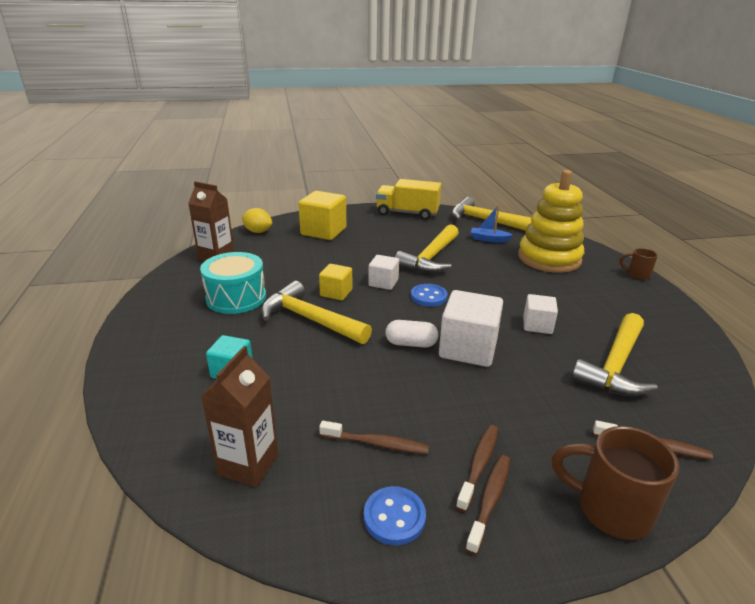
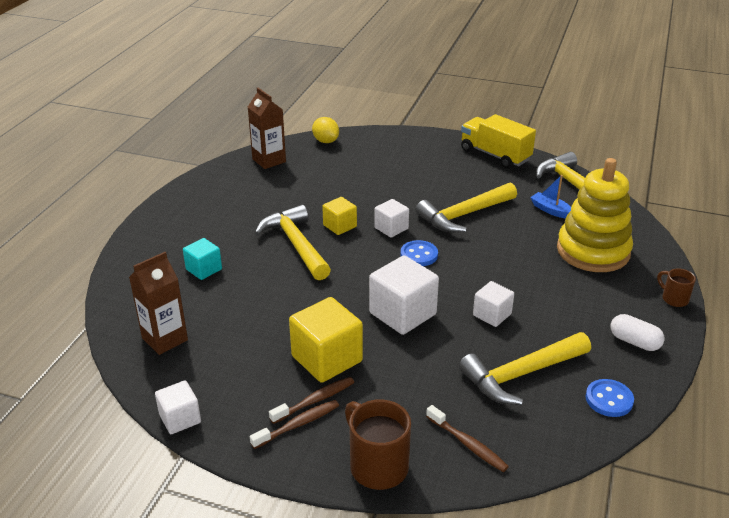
camera: 30 degrees right, 5 degrees up
turquoise drum [200,252,266,314] -> none
yellow cube [298,191,346,240] -> yellow cube moved to [289,297,363,383]
brown toothbrush [319,421,429,454] -> none
blue button [364,486,426,545] -> blue button moved to [586,379,634,417]
white capsule [385,320,438,348] -> white capsule moved to [611,314,665,351]
none -> white cube [155,380,201,434]

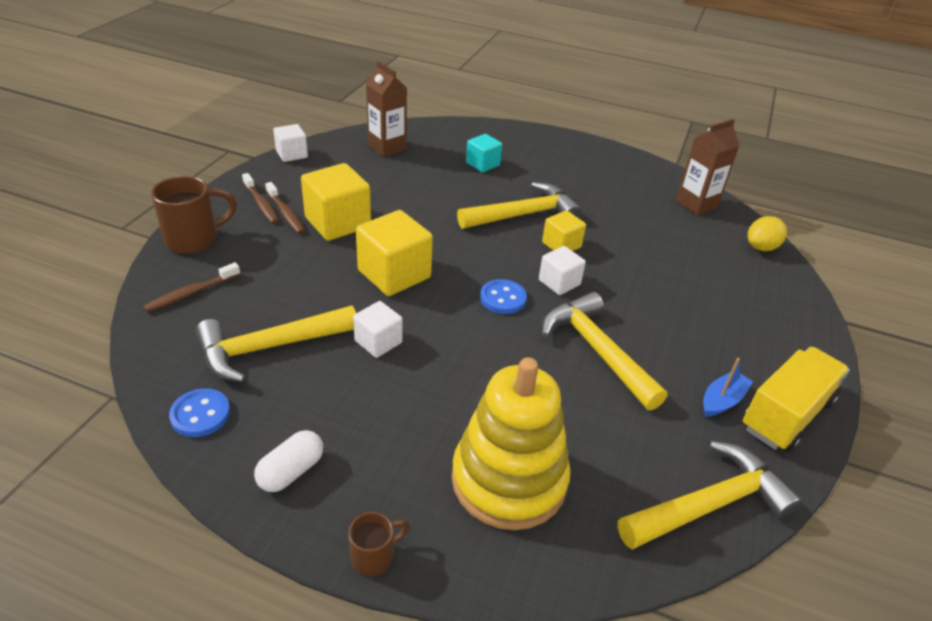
camera: 90 degrees right, 5 degrees up
white cube [369,256,439,335] -> yellow cube [356,210,433,296]
yellow hammer [459,332,591,405] -> yellow hammer turned 90 degrees counterclockwise [196,306,356,382]
blue boat [530,175,571,219] -> blue boat moved to [703,358,753,417]

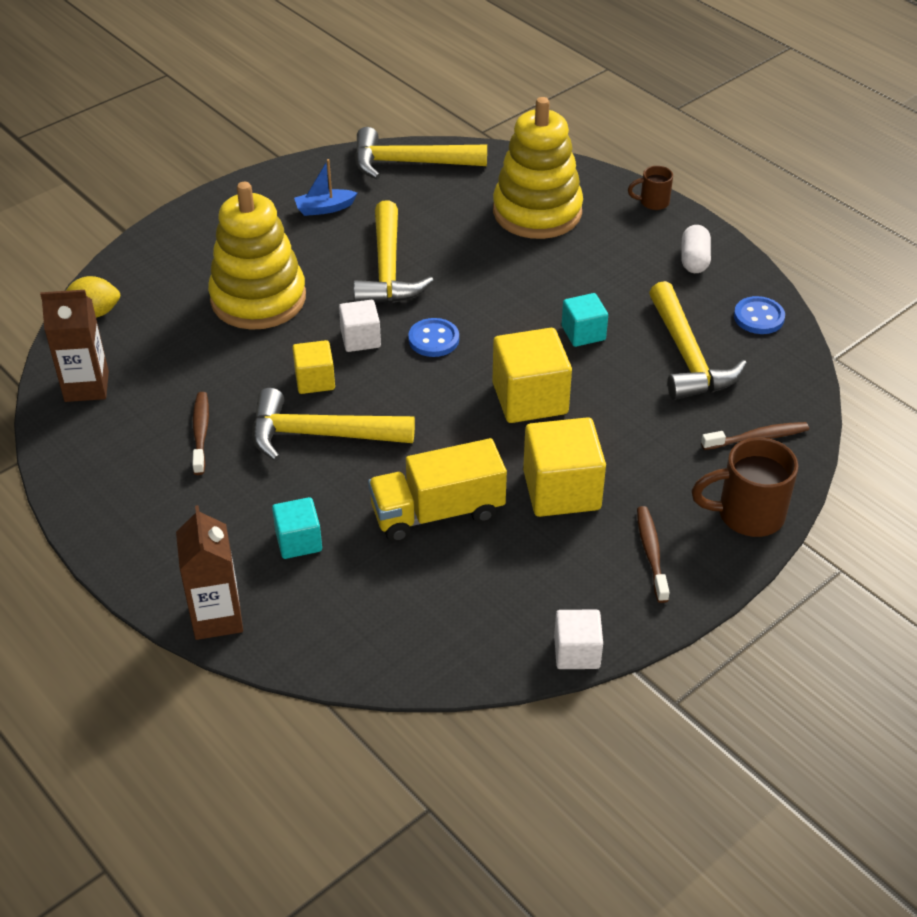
camera: 150 degrees left, 5 degrees up
yellow hammer [196,306,356,382] -> yellow hammer turned 75 degrees clockwise [649,281,747,400]
white capsule [254,430,323,492] -> white capsule turned 60 degrees counterclockwise [681,225,711,273]
brown toothbrush [265,182,305,234] -> brown toothbrush moved to [192,392,209,475]
white cube [353,301,403,358] -> turquoise cube [562,293,608,347]
brown carton [366,61,407,157] -> brown carton moved to [176,505,243,640]
yellow truck [742,347,850,452] -> yellow truck moved to [368,438,507,542]
none -> yellow stacking toy [208,182,306,330]

